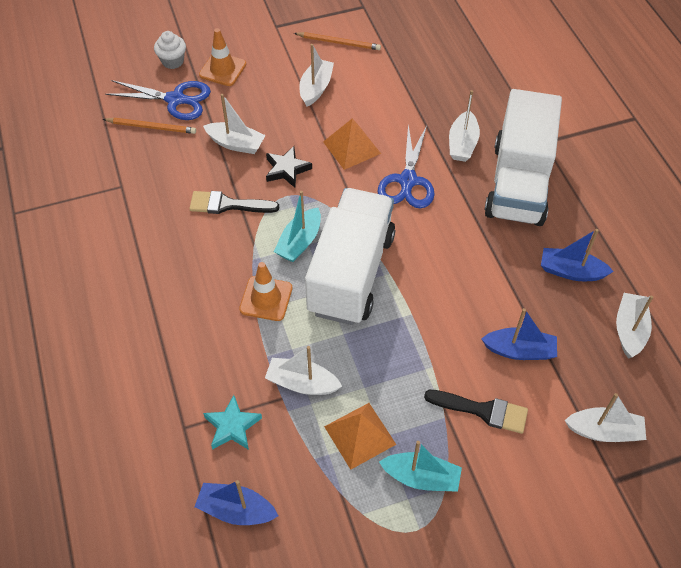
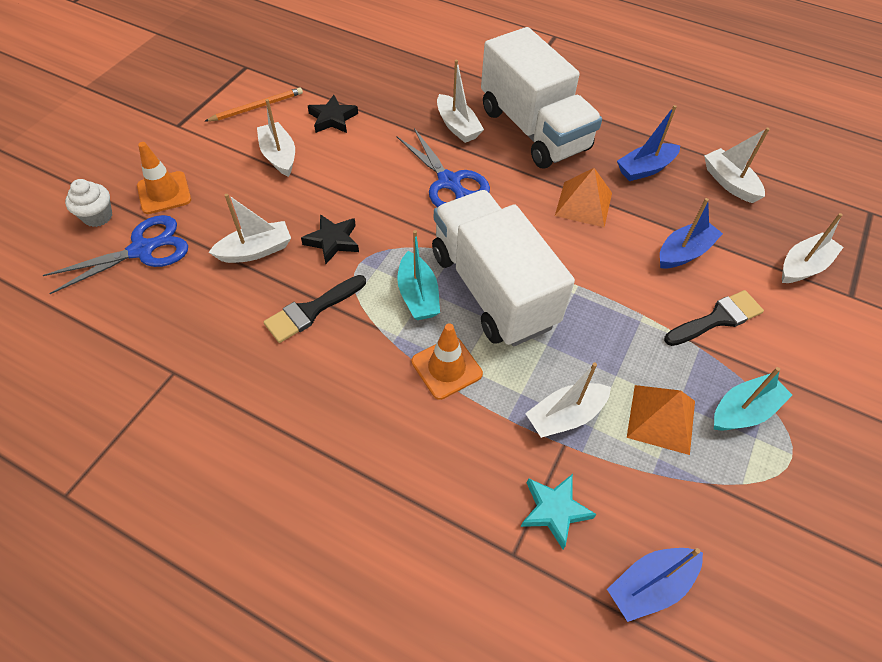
camera: 45 degrees left, 0 degrees up
orange pencil [103,118,196,134] -> none
orange pyramid [323,118,381,170] -> orange pyramid moved to [555,168,612,227]
none -> black star [308,95,358,133]

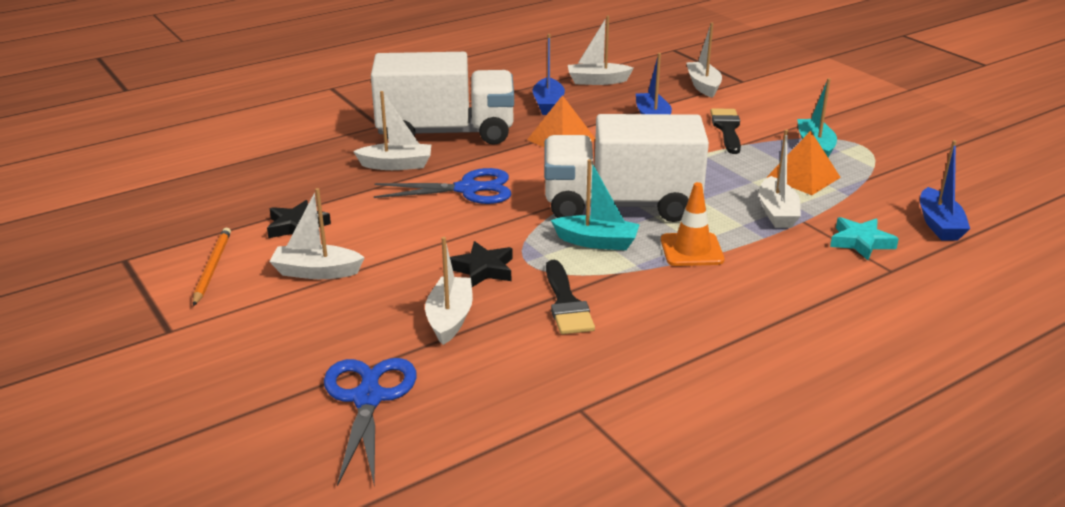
camera: 60 degrees left, 25 degrees down
white cupcake [65,179,112,227] -> none
orange traffic cone [137,142,191,214] -> none

